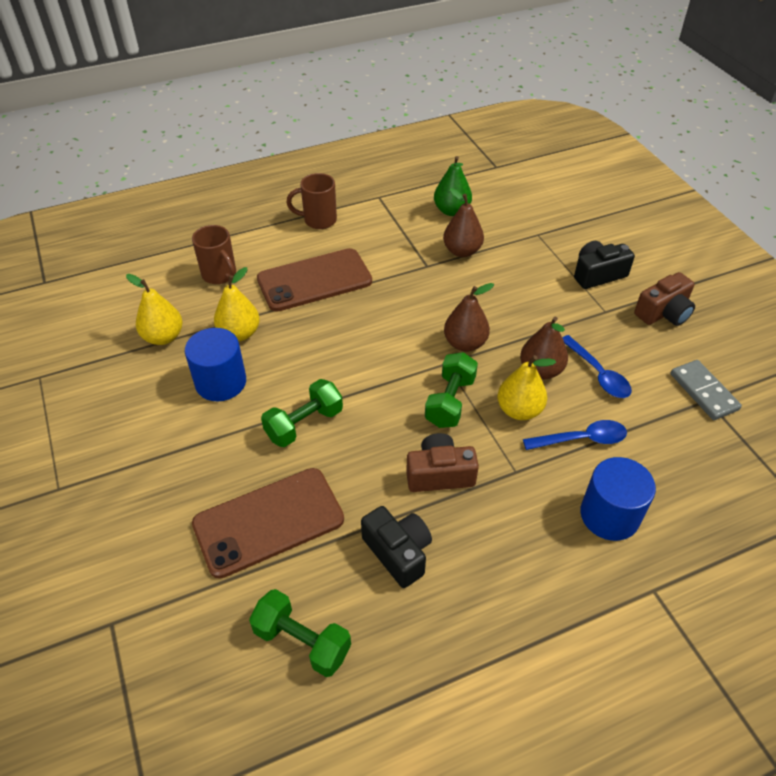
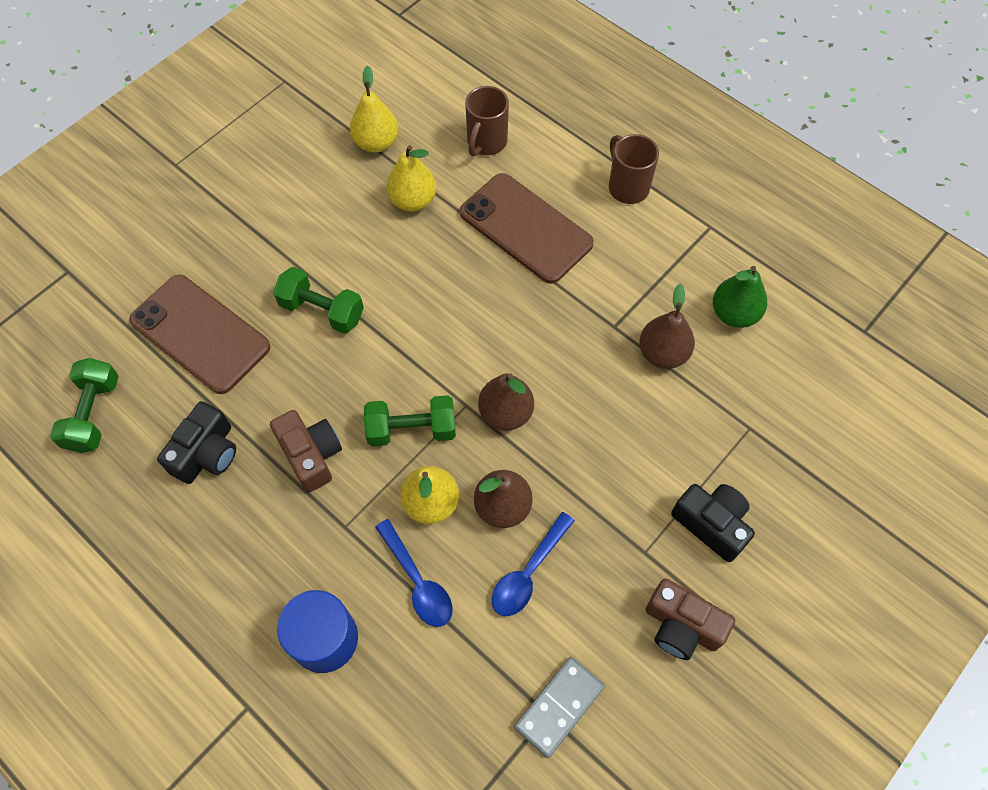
camera: 65 degrees right, 15 degrees up
blue cylinder [185,328,246,401] -> none

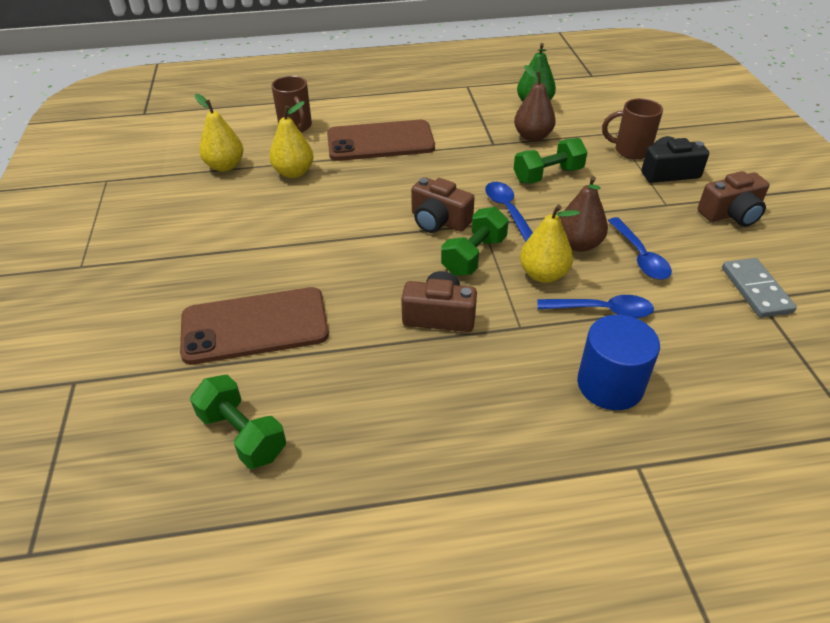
camera: 50 degrees left, 20 degrees down
black camera [157,401,236,484] -> none
green dumbbell [273,267,364,334] -> green dumbbell moved to [514,138,587,184]
brown pear [478,373,534,431] -> blue spoon [485,182,533,242]
brown mug [609,134,659,204] -> brown mug moved to [602,98,663,160]
none -> brown camera [411,177,475,233]

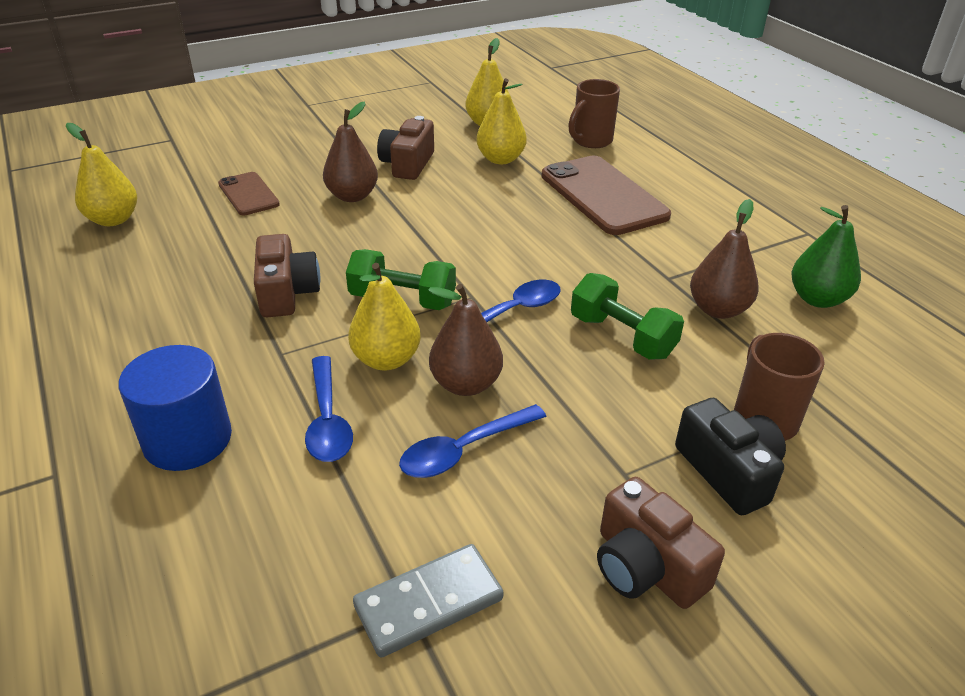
camera: 70 degrees right, 5 degrees down
brown phone [180,287,329,365] -> brown phone [218,172,280,215], size x0.55
green dumbbell [190,375,286,469] -> yellow pear [66,123,137,226]
brown camera [411,177,475,233] -> brown camera moved to [377,116,434,180]
none -> brown pear [323,101,378,202]

